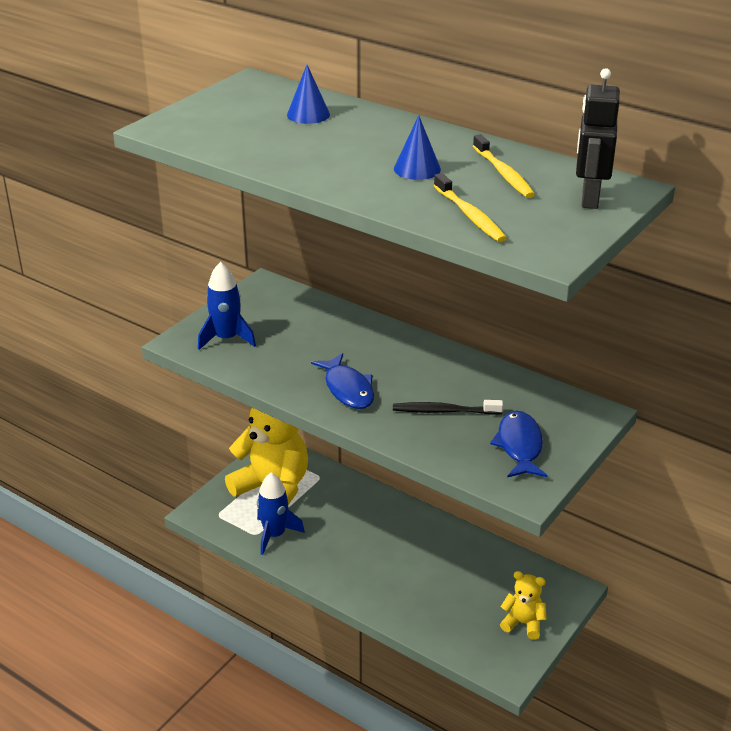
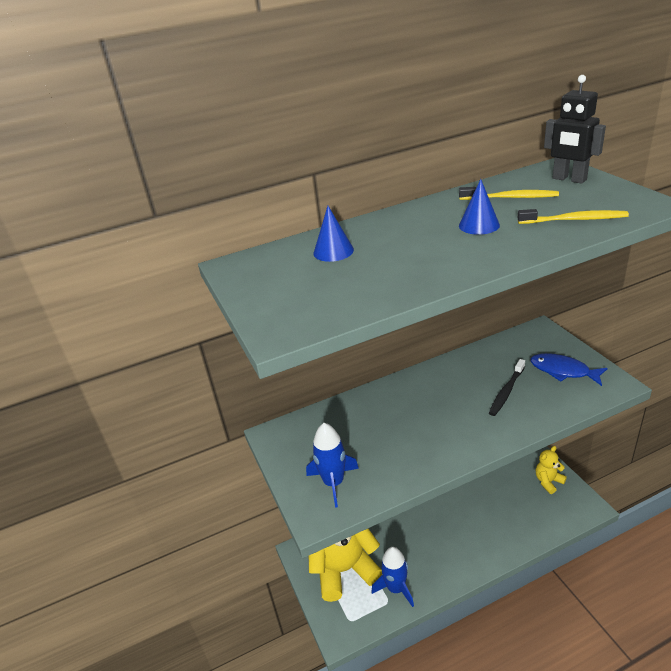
camera: 55 degrees left, 0 degrees up
blue fish [311,353,374,409] -> none

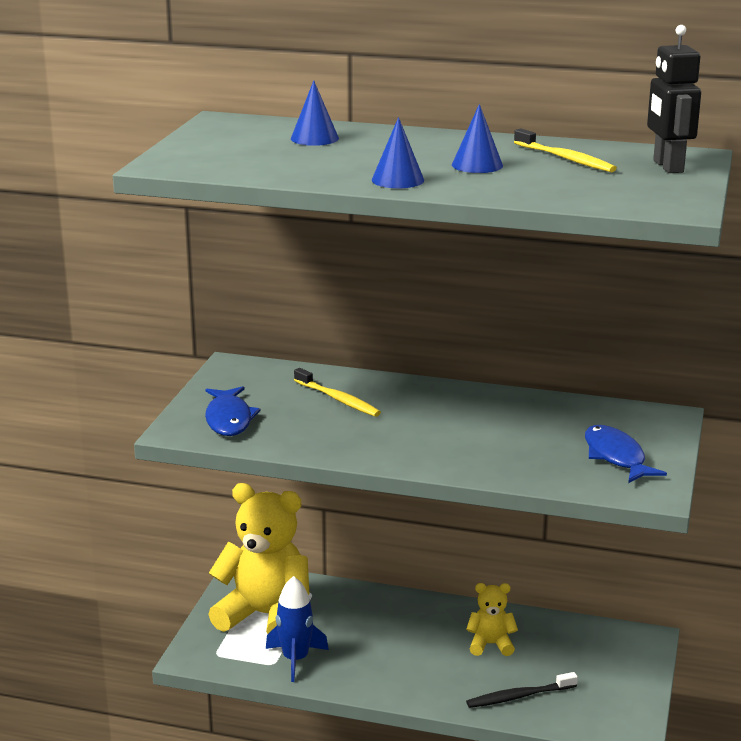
camera: 35 degrees right, 10 degrees down
blue rocket [306,423,359,508] -> blue fish [205,386,261,436]
black toothbrush [489,359,525,416] -> black toothbrush moved to [466,672,578,708]
yellow toothbrush [518,209,629,224] -> yellow toothbrush moved to [294,368,381,417]
yellow teddy bear [536,446,567,494] -> yellow teddy bear moved to [466,583,518,656]
none -> blue cone [372,117,424,188]

